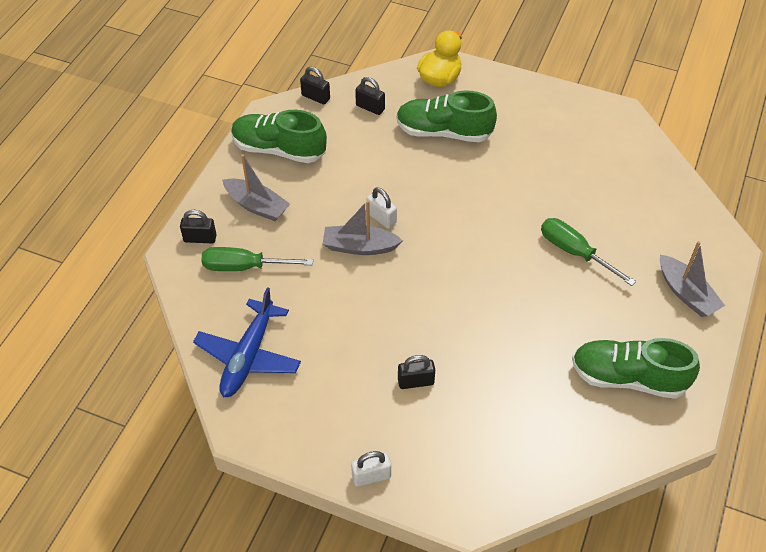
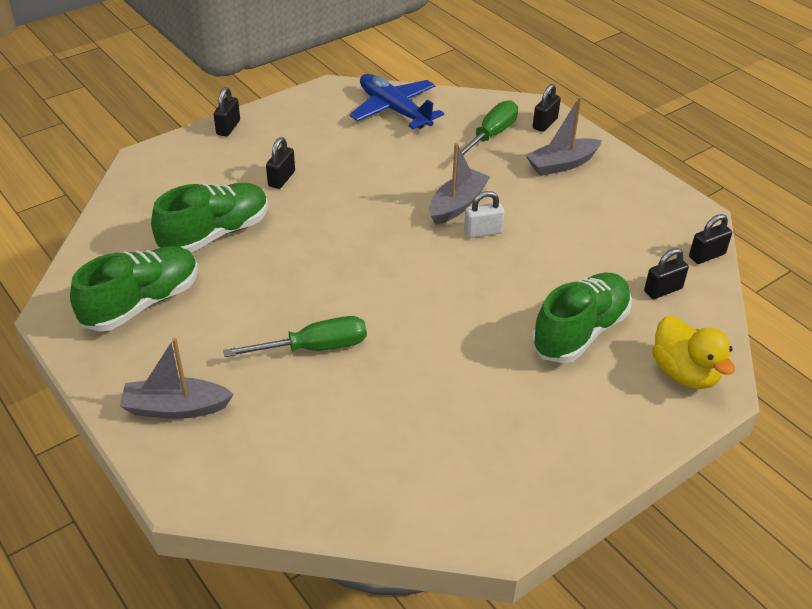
camera: 120 degrees right, 10 degrees down
green shoe [231,110,327,163] -> green shoe moved to [151,183,268,252]
white padlock [351,451,391,487] -> black padlock [214,87,240,137]

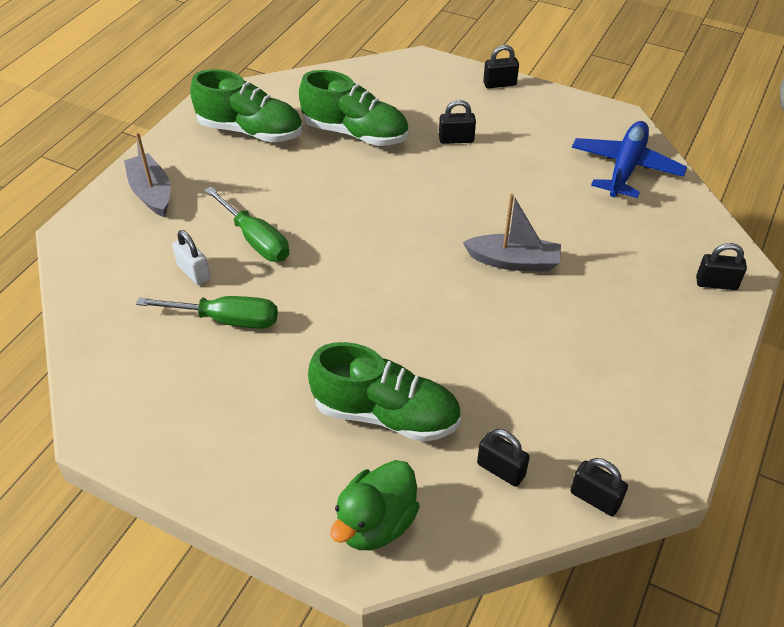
camera: 65 degrees right, 5 degrees up
green screwdriver [452,100,518,159] -> green screwdriver moved to [136,296,278,329]
white padlock [464,191,504,238] -> white padlock moved to [172,230,210,285]
grey boat [526,97,602,176] -> none
yellow duck [652,316,735,389] -> green duck [331,460,420,550]

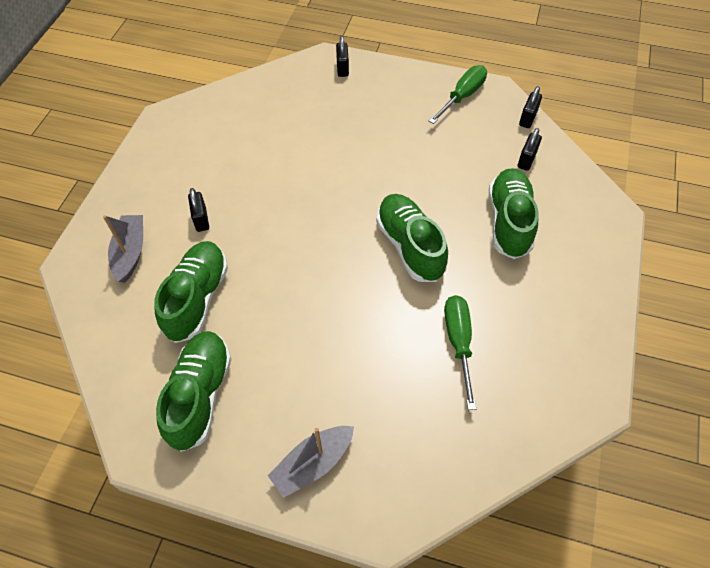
camera: 100 degrees left, 10 degrees up
white padlock [172,230,210,285] -> none
green screwdriver [204,187,289,262] -> green screwdriver moved to [429,65,487,124]
green duck [331,460,420,550] -> none
grey boat [463,193,561,272] -> grey boat moved to [103,215,143,283]
black padlock [483,45,519,88] -> none
blue plane [572,121,687,198] -> none
none -> green shoe [376,194,448,282]

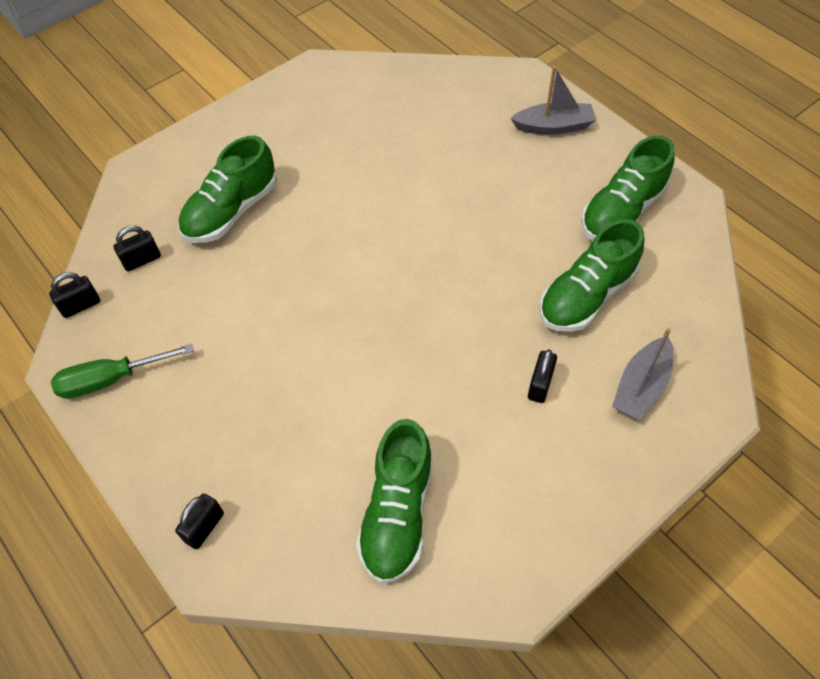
camera: 145 degrees left, 0 degrees up
green shoe [376,194,448,282] -> green shoe moved to [356,419,433,584]
green screwdriver [444,295,476,410] -> none

